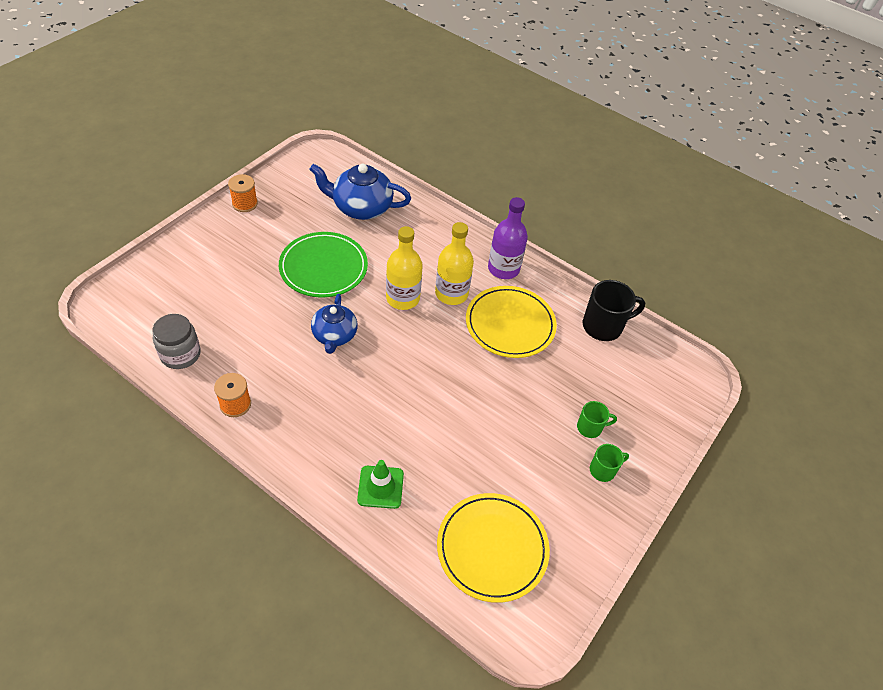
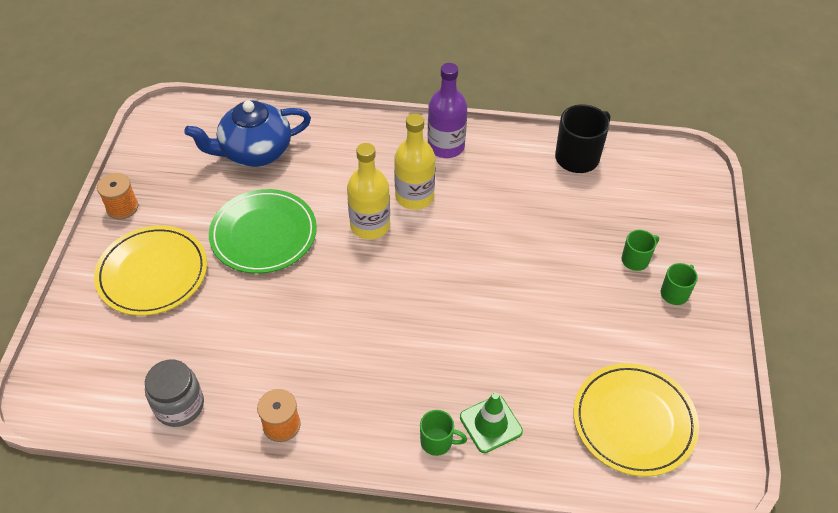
camera: 25 degrees left, 0 degrees up
blue teapot [311,294,358,354] -> none
yellow plate [466,286,557,358] -> yellow plate moved to [94,225,207,316]
none -> green mug [420,410,467,456]

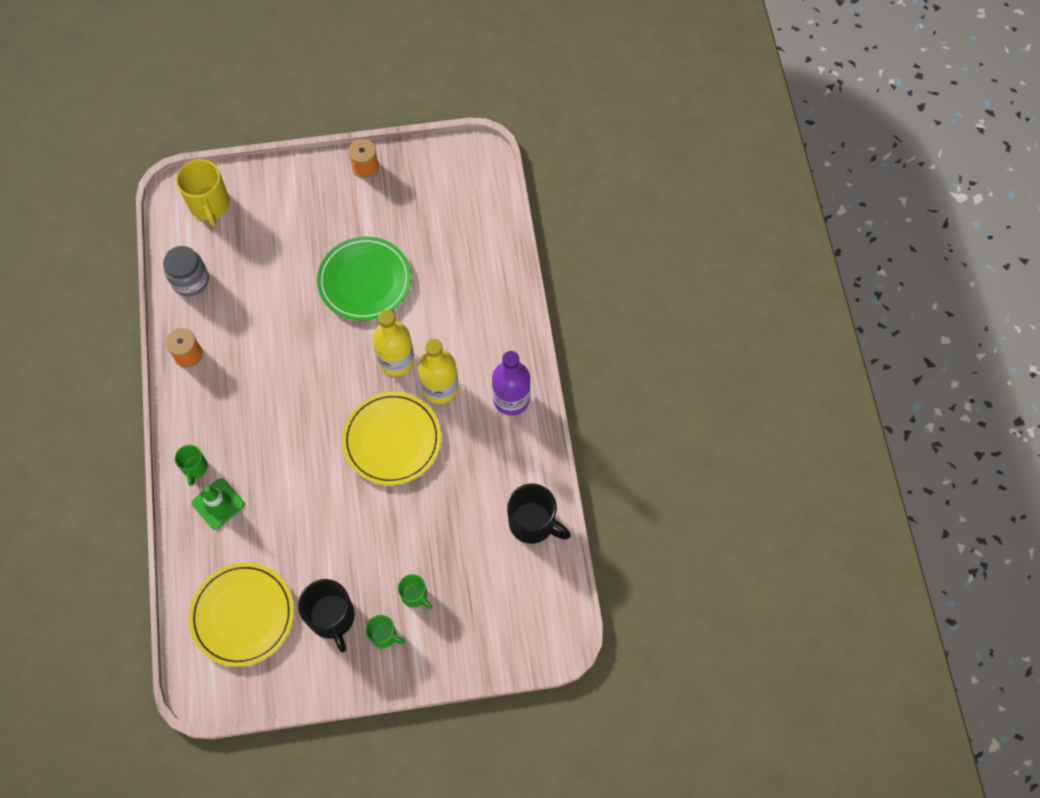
camera: 75 degrees right, 15 degrees up
yellow plate [94,225,207,316] -> yellow plate moved to [342,392,441,485]
blue teapot [184,100,311,167] -> none
none -> yellow mug [176,159,230,226]
none -> black mug [298,579,355,652]

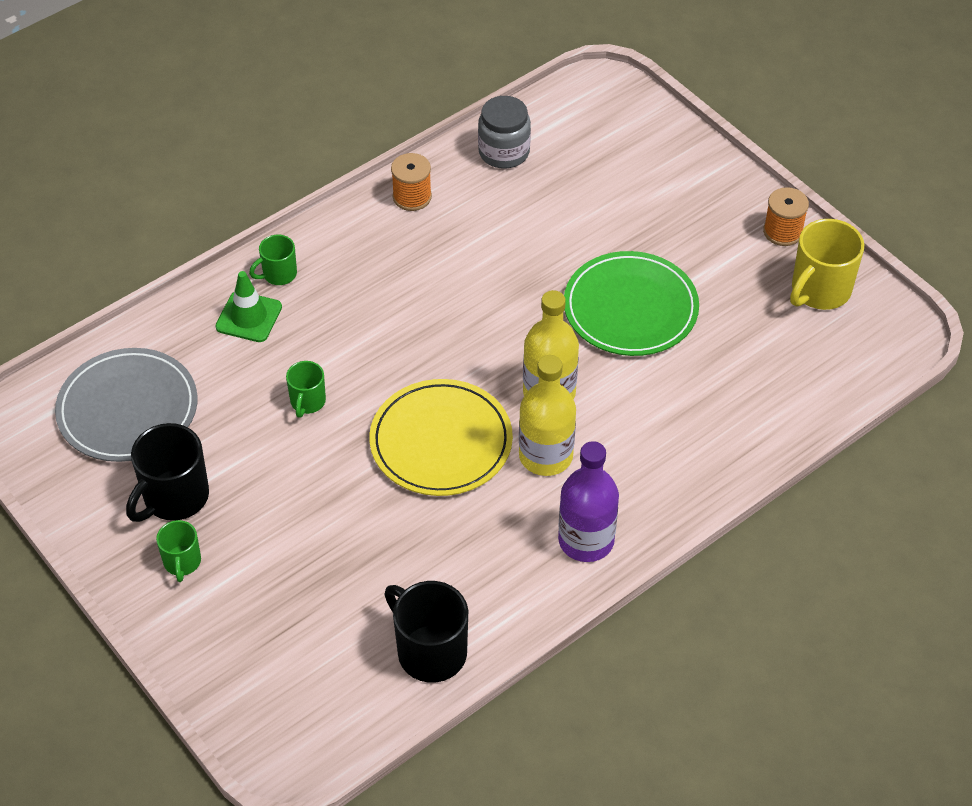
camera: 60 degrees right, 15 degrees down
yellow mug [176,159,230,226] -> yellow mug moved to [790,219,864,310]
yellow plate [188,562,294,667] -> grey plate [55,348,198,462]
green mug [398,574,432,609] -> green mug moved to [286,361,326,418]
black mug [507,484,571,544] -> black mug turned 135 degrees clockwise [384,581,468,683]

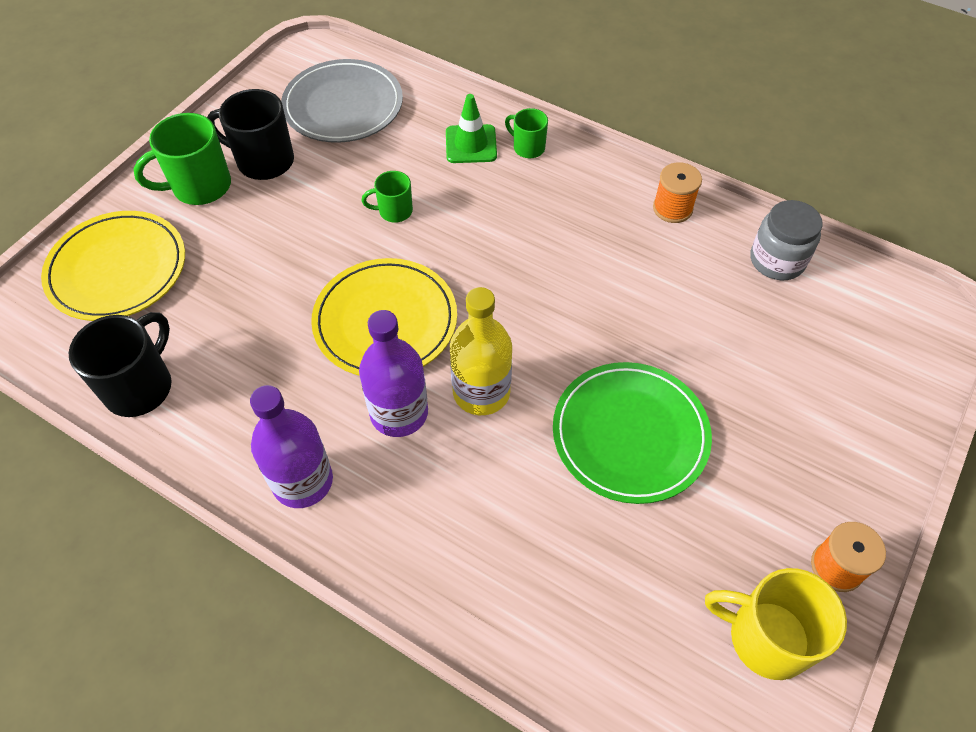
camera: 70 degrees right, 5 degrees up
green mug [156,520,201,582] -> green mug [133,113,231,205], size x1.77
yellow bottle [519,355,576,476] -> purple bottle [359,310,428,437]
none -> yellow plate [41,211,185,321]

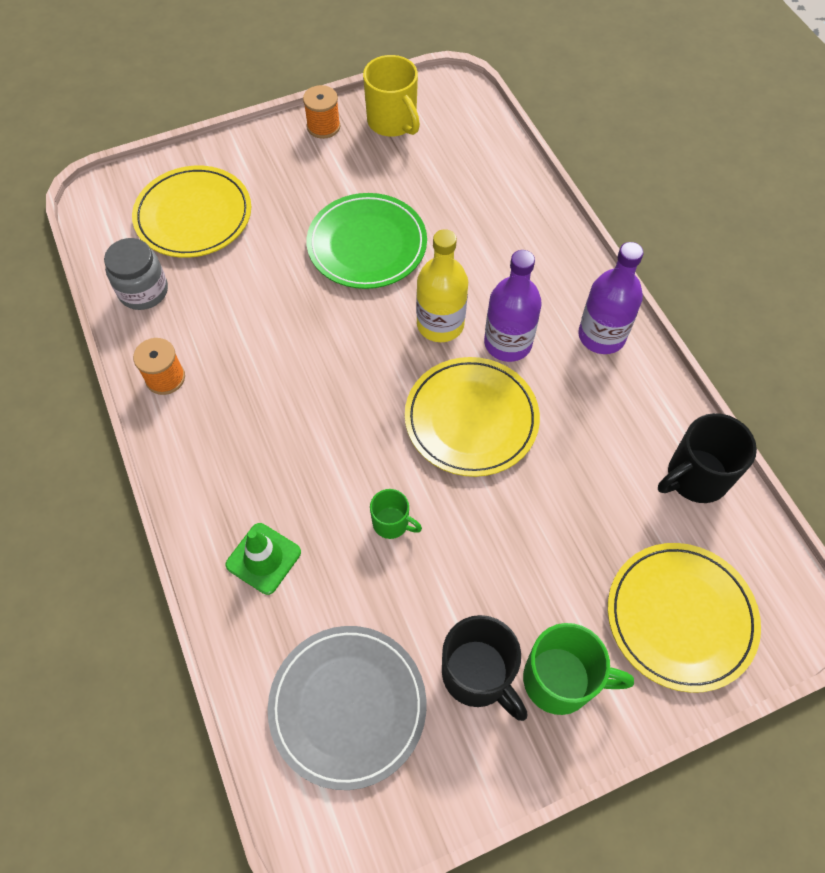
camera: 145 degrees left, 5 degrees up
green mug [505,108,548,158] -> none
none -> yellow plate [132,166,251,258]

